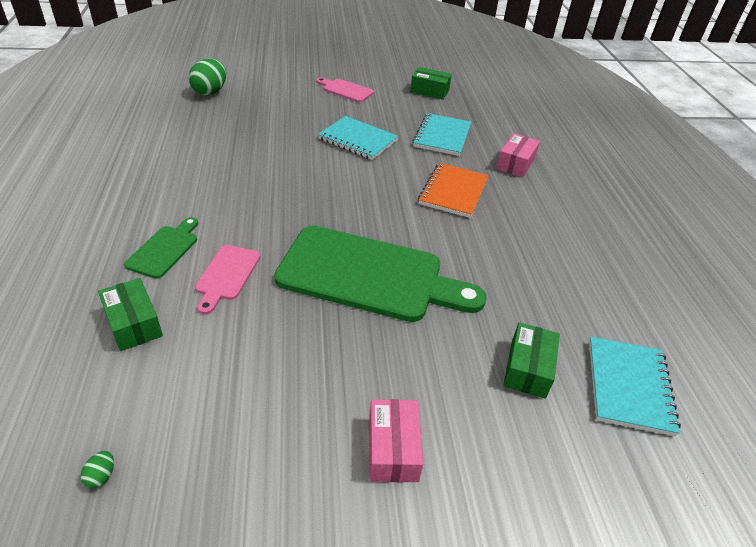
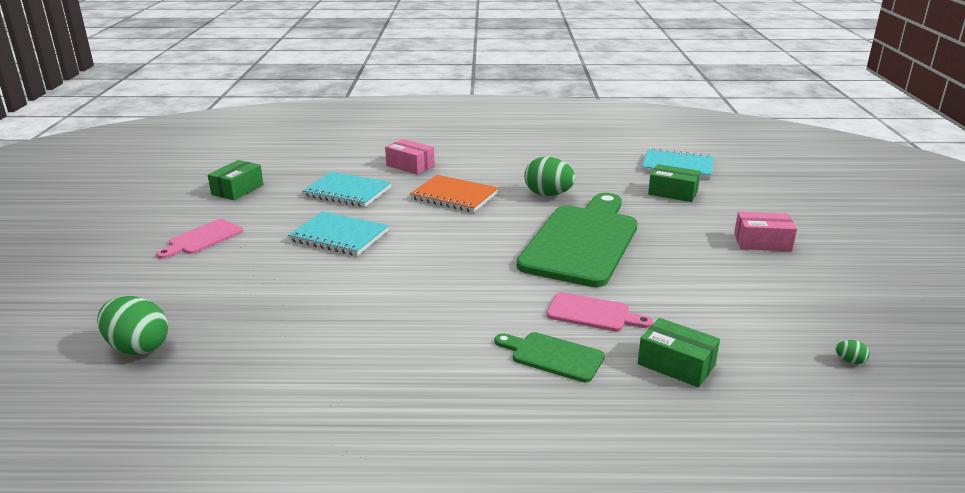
camera: 80 degrees left, 15 degrees down
green box [98,278,163,351] -> green box turned 60 degrees clockwise [638,318,720,387]
turquoise notebook [318,116,399,160] -> turquoise notebook turned 75 degrees clockwise [288,211,389,256]
none -> green egg [524,157,576,196]

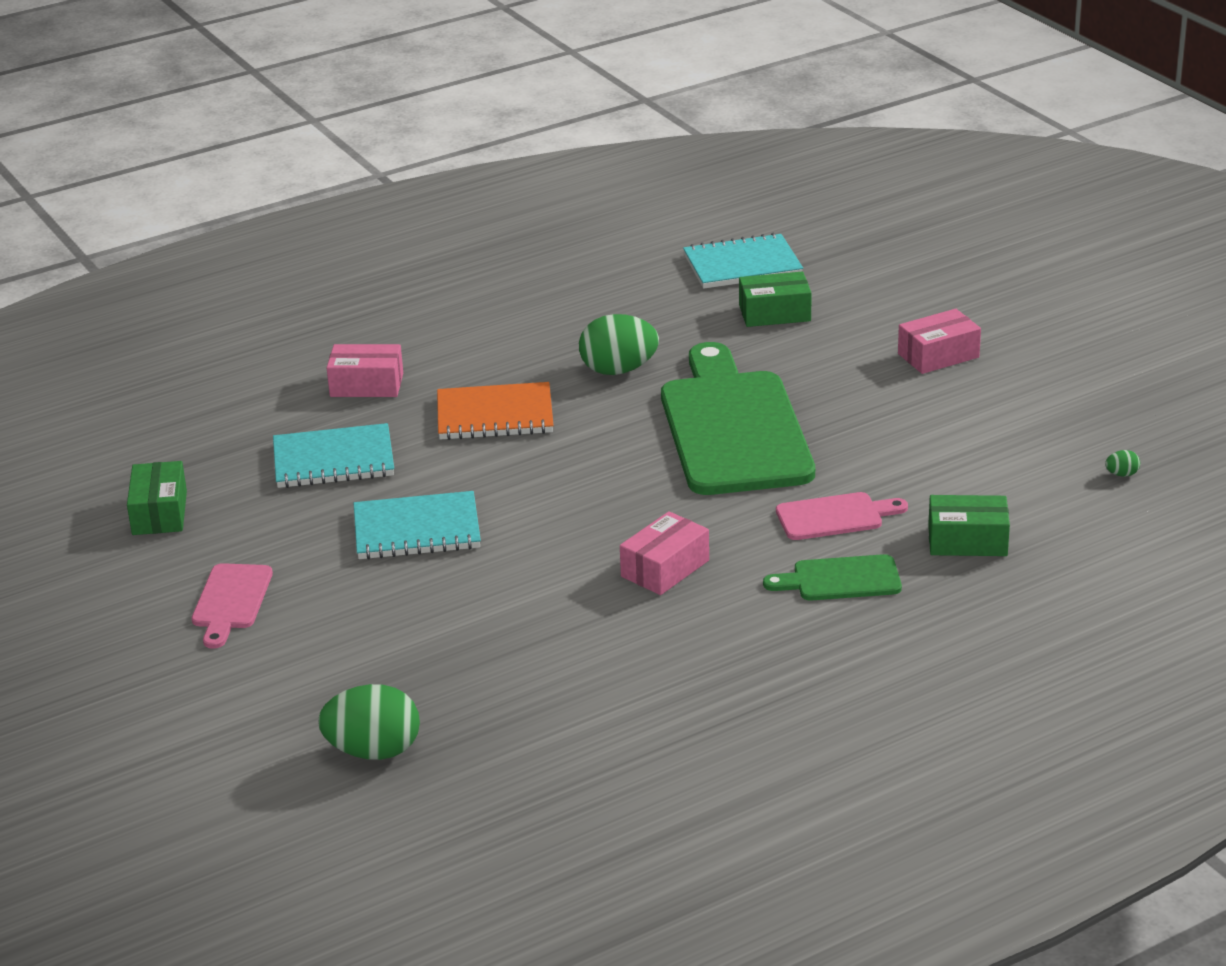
camera: 30 degrees left, 5 degrees up
none -> pink box [620,511,709,595]

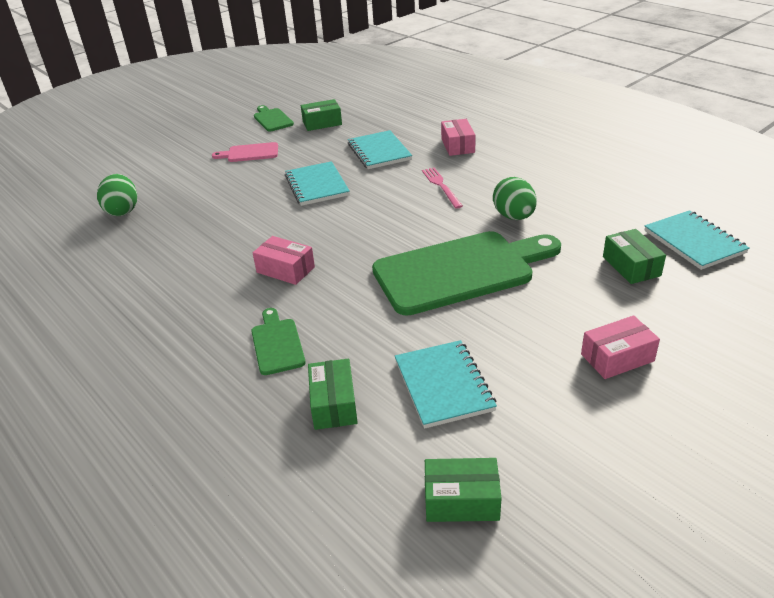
camera: 80 degrees right, 5 degrees up
orange notebook [437,382,554,440] -> pink fork [422,168,463,209]
pink cutting board [776,492,908,540] -> none
pink box [898,309,981,374] -> pink box turned 75 degrees counterclockwise [581,315,660,379]
green egg [1105,450,1140,477] -> green box [425,458,502,522]
none -> green cutting board [254,105,294,132]
none -> turquoise notebook [395,340,497,429]

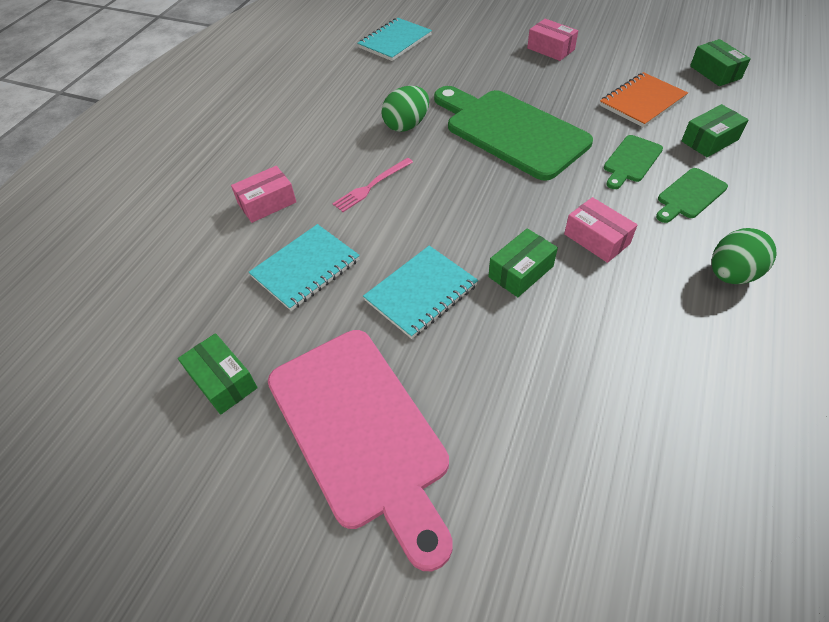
camera: 115 degrees left, 15 degrees up
green egg [97,174,137,216] -> green egg moved to [711,228,777,284]
pink cutting board [212,142,278,162] -> pink cutting board [268,330,452,571], size x2.20
pink box [253,236,315,285] -> pink box turned 45 degrees counterclockwise [564,197,637,263]
green cutting board [254,105,294,132] -> green cutting board moved to [604,135,663,189]
turquoise notebook [395,340,497,429] -> orange notebook [600,72,688,128]
green box [603,229,666,284] -> green box moved to [488,228,558,297]

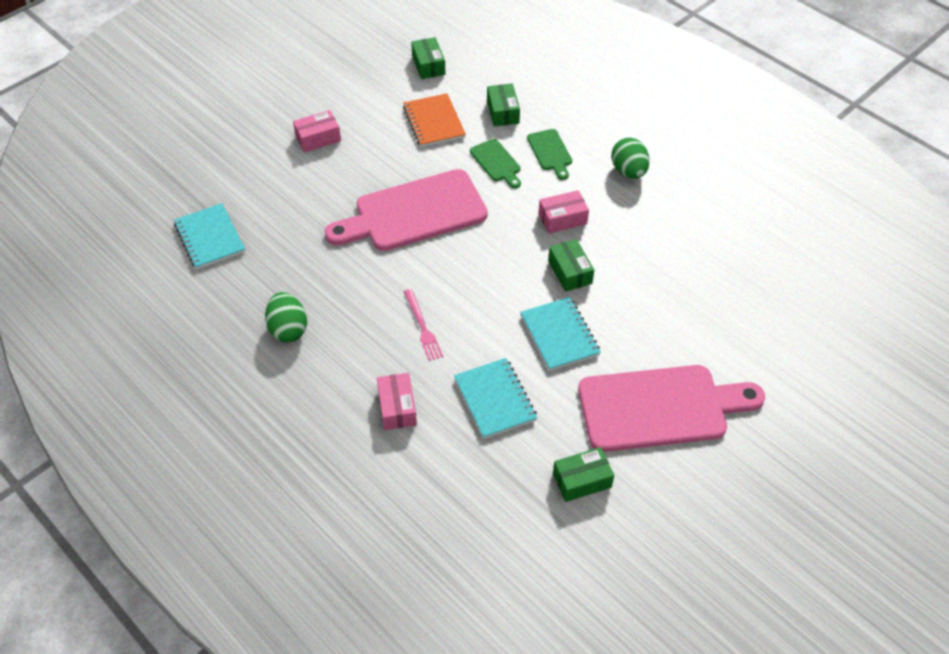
camera: 70 degrees left, 0 degrees up
green egg [381,86,429,132] -> green egg moved to [265,292,307,342]
green cutting board [434,86,593,181] -> pink cutting board [325,169,488,251]
green box [690,39,751,86] -> green box turned 75 degrees clockwise [411,37,445,79]

